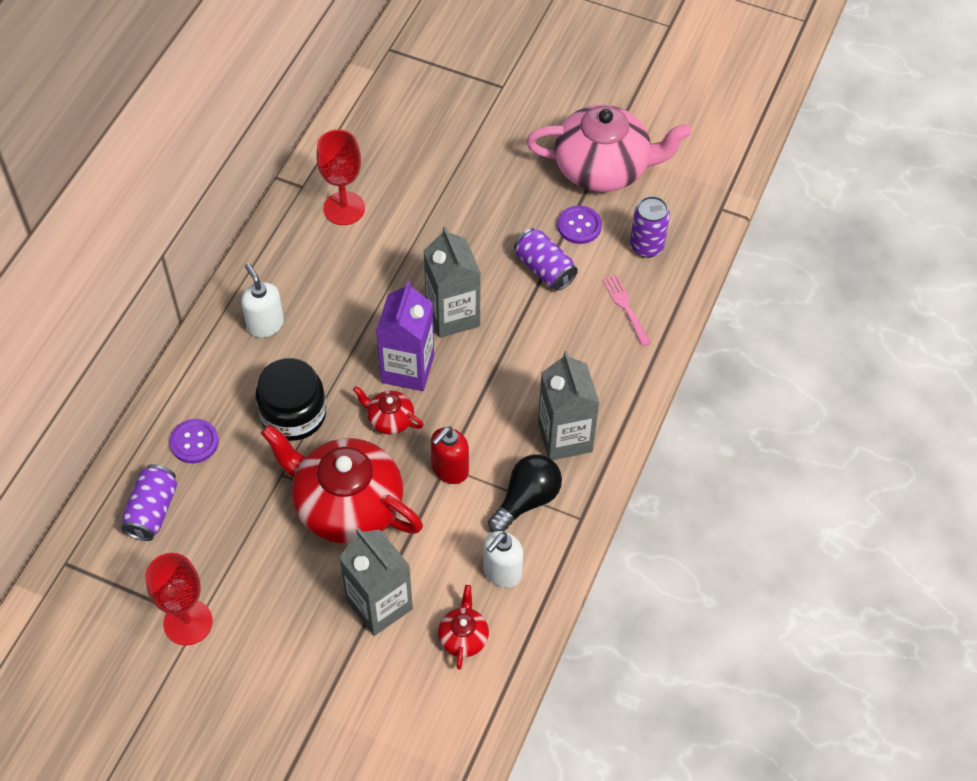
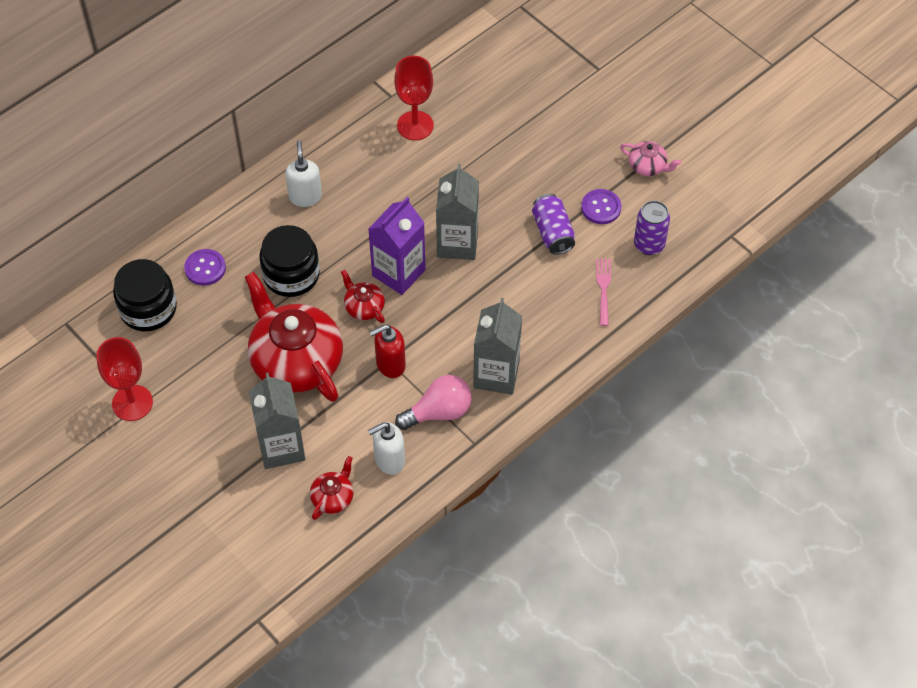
camera: 25 degrees right, 0 degrees up
purple can [121,464,177,541] -> black jar [113,259,177,331]
black light bulb [488,454,562,532] -> pink light bulb [395,375,472,430]
pink teapot [526,105,692,192] -> pink teapot [620,141,681,176], size x0.44

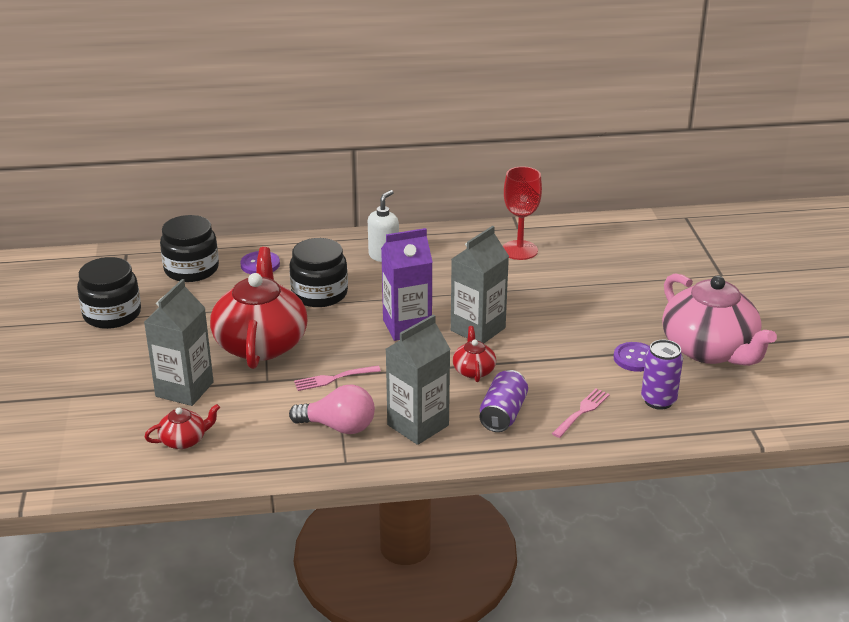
camera: 35 degrees right, 25 degrees down
red goblet [96,337,153,421] -> black jar [77,257,141,329]
red teapot [341,270,385,323] -> red teapot moved to [453,326,496,382]
white soap dispenser [368,422,405,475] -> none
red soap dispenser [370,324,406,378] -> pink fork [294,366,381,391]
purple can [532,194,575,255] -> purple can moved to [479,370,528,432]
pink teapot [620,141,681,176] -> pink teapot [662,273,777,366], size x2.26

